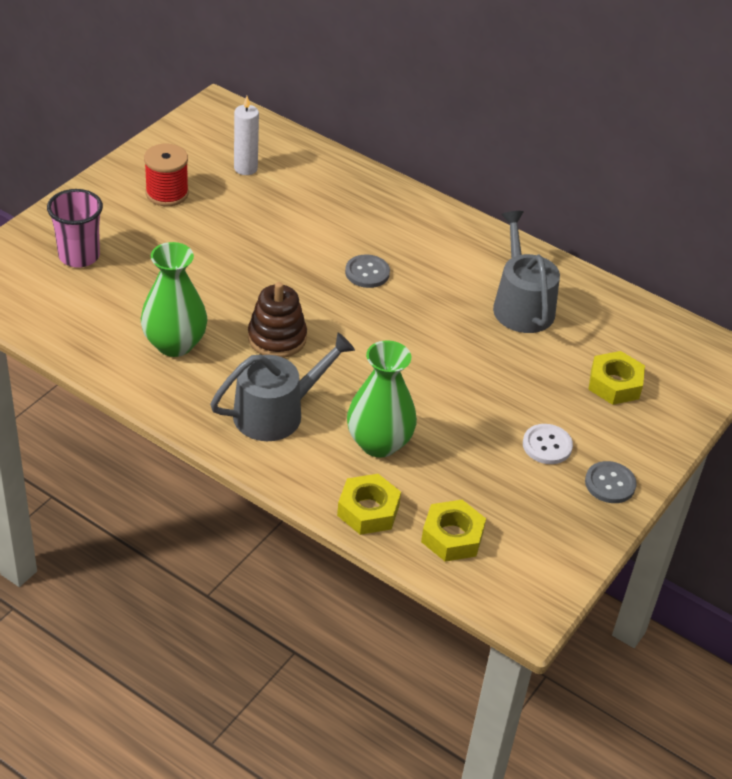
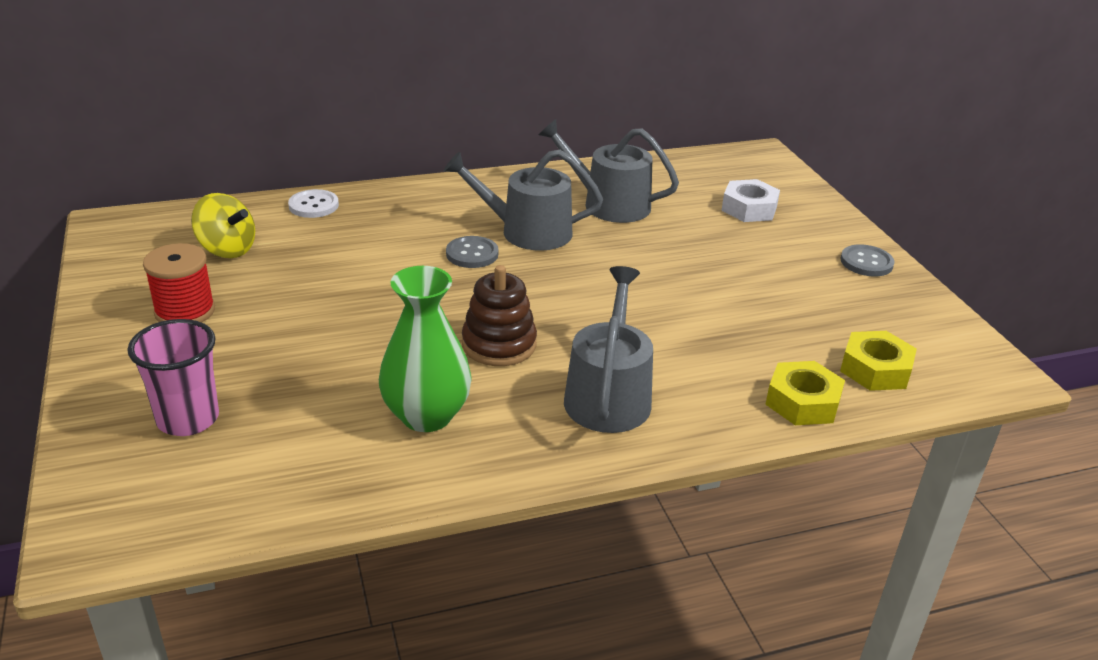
camera: 50 degrees left, 10 degrees down
white candle [234,96,259,175] -> yellow spinning top [191,193,255,258]
green vase [347,340,417,458] -> none
white button [523,424,573,464] -> white button moved to [288,189,339,218]
yellow nut [588,351,645,405] -> white nut [721,179,780,222]
none -> grey watering can [443,150,603,251]

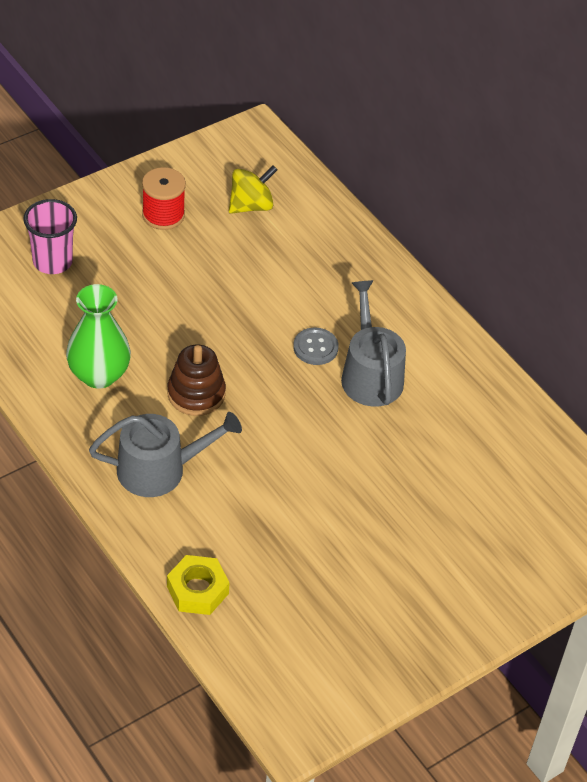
camera: 70 degrees right, 15 degrees up
yellow spinning top [191,193,255,258] -> yellow spinning top turned 135 degrees counterclockwise [229,165,277,214]
white button [288,189,339,218] -> none
grey watering can [538,119,679,223] -> none
white nut [721,179,780,222] -> none
grey button [840,244,894,277] -> none
yellow nut [840,331,917,391] -> none

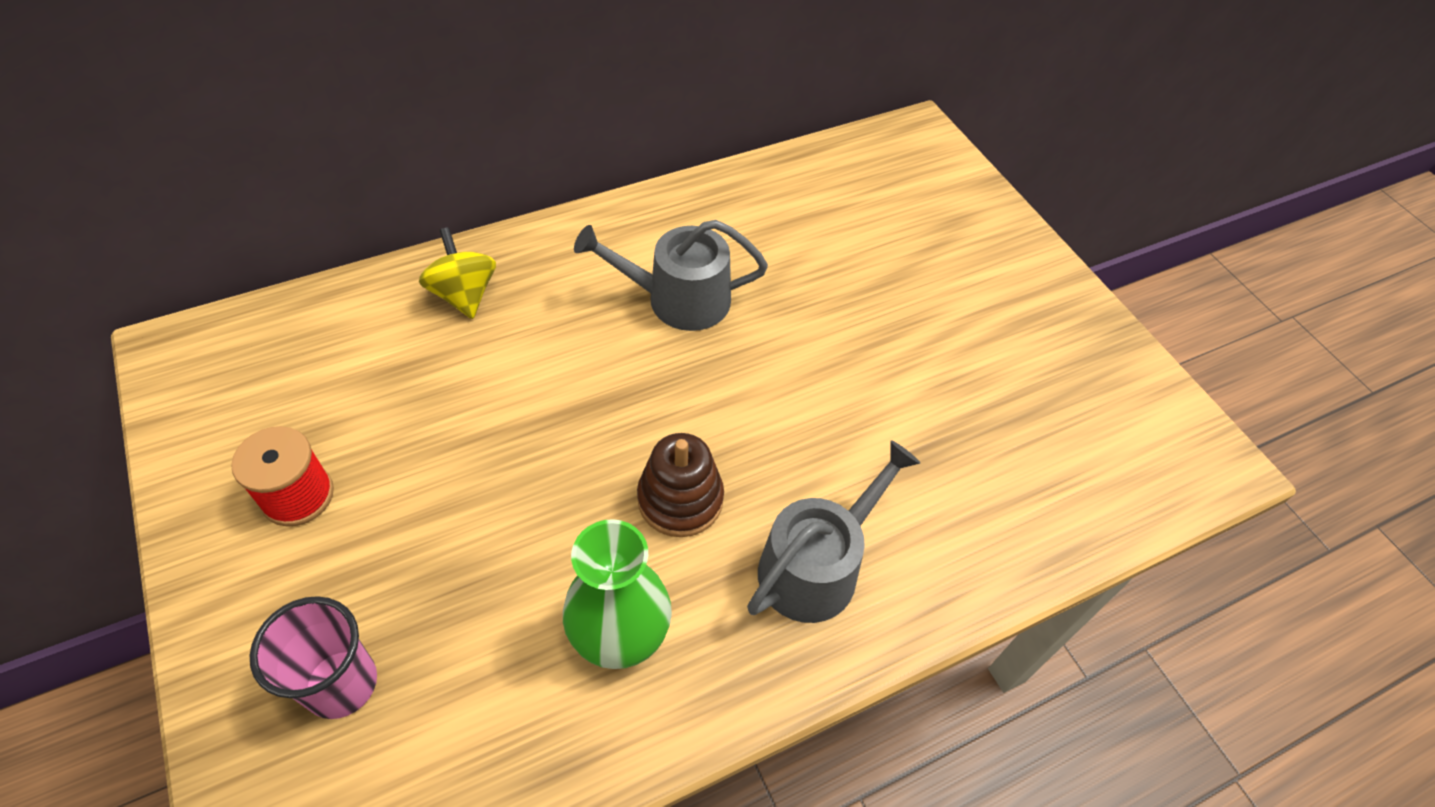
camera: 80 degrees left, 5 degrees up
grey watering can [89,412,242,497] -> grey watering can turned 45 degrees clockwise [747,440,920,623]
yellow nut [167,555,230,615] -> none
yellow spinning top [229,165,277,214] -> yellow spinning top moved to [419,227,496,319]
grey button [293,328,339,365] -> none

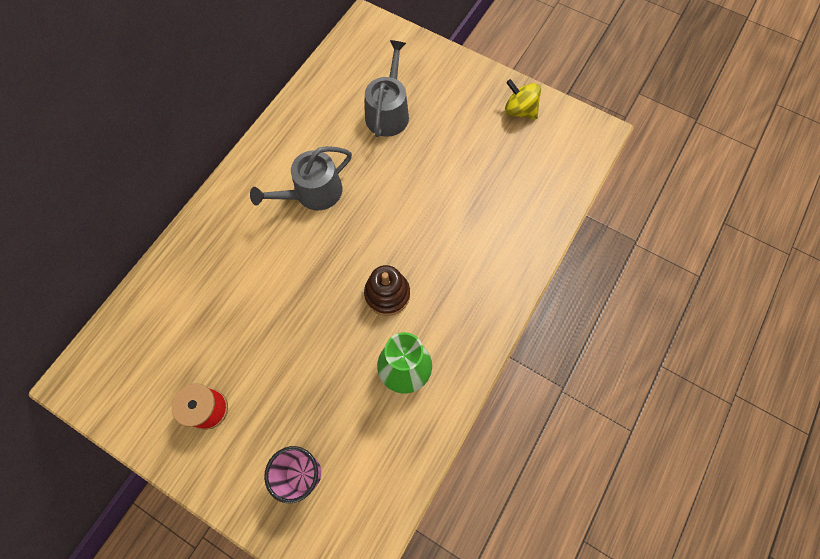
camera: 30 degrees left, 15 degrees up
yellow spinning top [419,227,496,319] -> yellow spinning top moved to [505,79,541,120]
grey watering can [747,440,920,623] -> grey watering can moved to [365,40,409,137]

